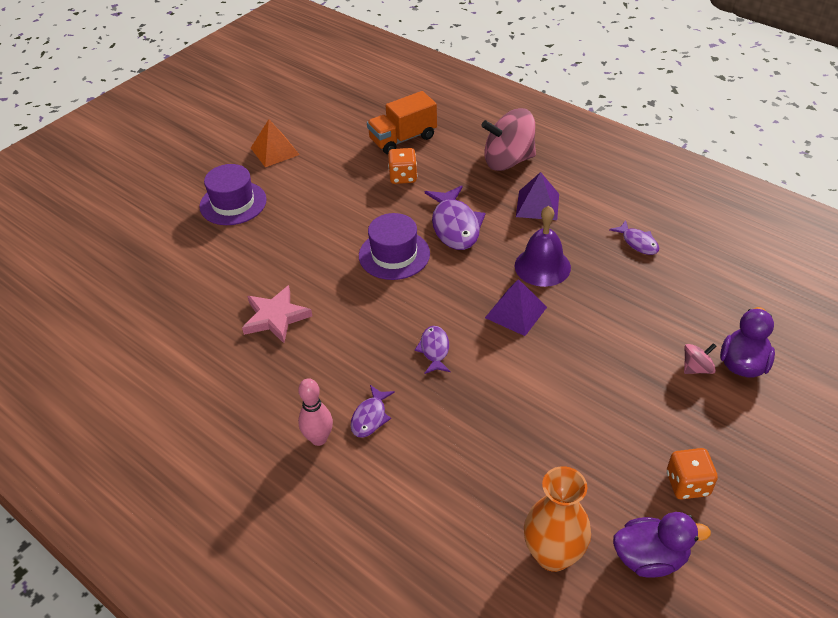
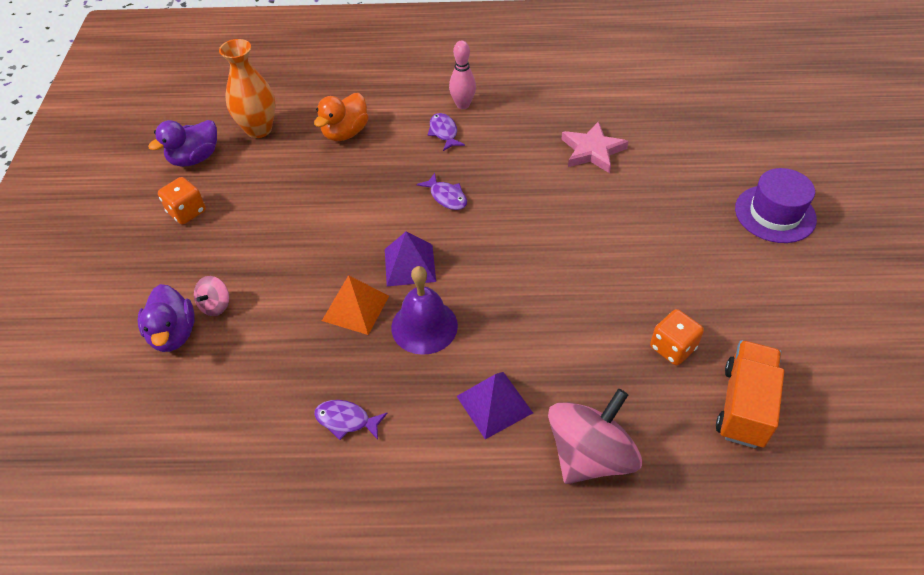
camera: 140 degrees right, 5 degrees up
orange pyramid [251,119,300,167] -> orange pyramid moved to [322,275,389,335]
purple hat [359,213,430,280] -> none
purple fish [425,185,486,250] -> none
none -> orange duck [314,93,369,141]

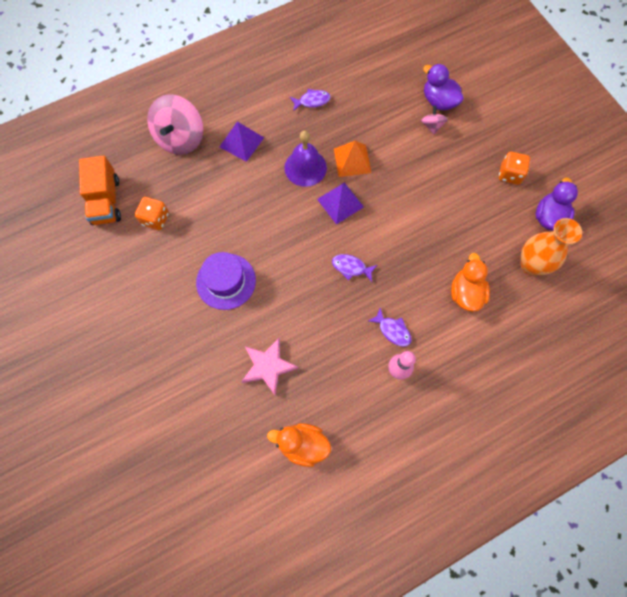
camera: 150 degrees right, 20 degrees up
purple hat [735,168,817,243] -> purple hat moved to [196,252,256,310]
none -> orange duck [267,423,331,467]

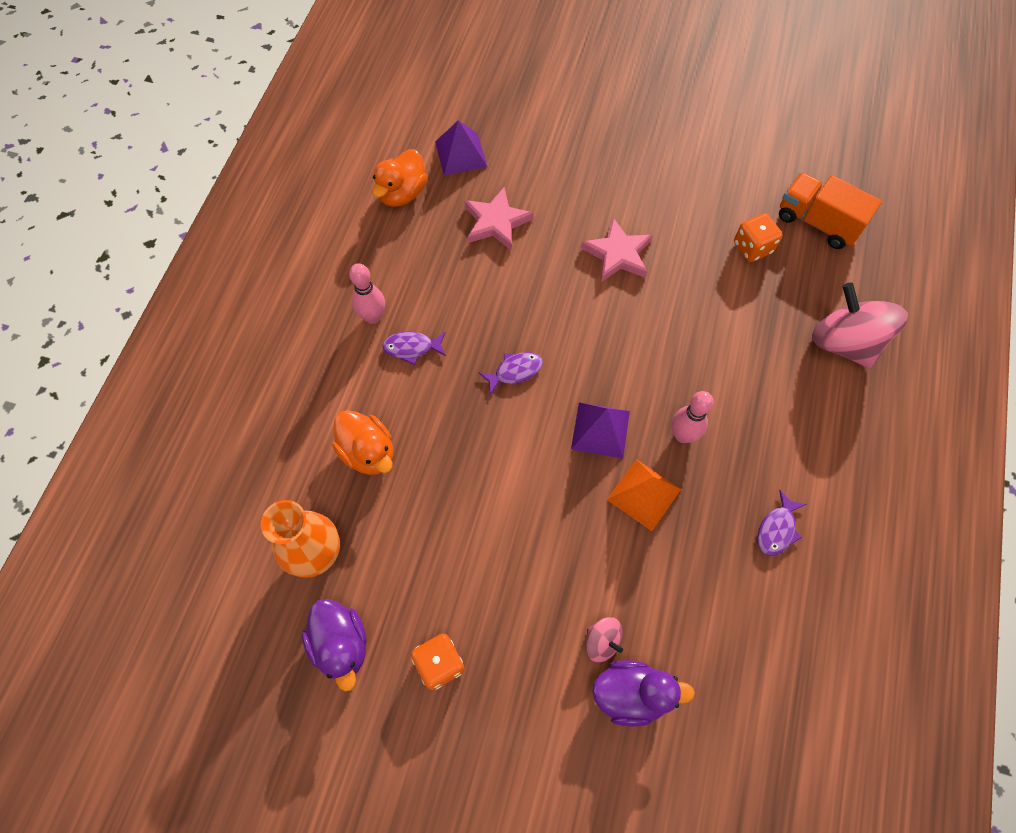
camera: 135 degrees right, 5 degrees down
purple hat [196,252,256,310] -> pink star [581,218,653,282]
purple pyramid [220,121,264,162] -> purple pyramid moved to [435,120,487,175]
orange duck [267,423,331,467] -> orange duck turned 150 degrees clockwise [372,149,427,207]
purple bell [284,131,327,187] -> pink bowling pin [671,391,714,443]

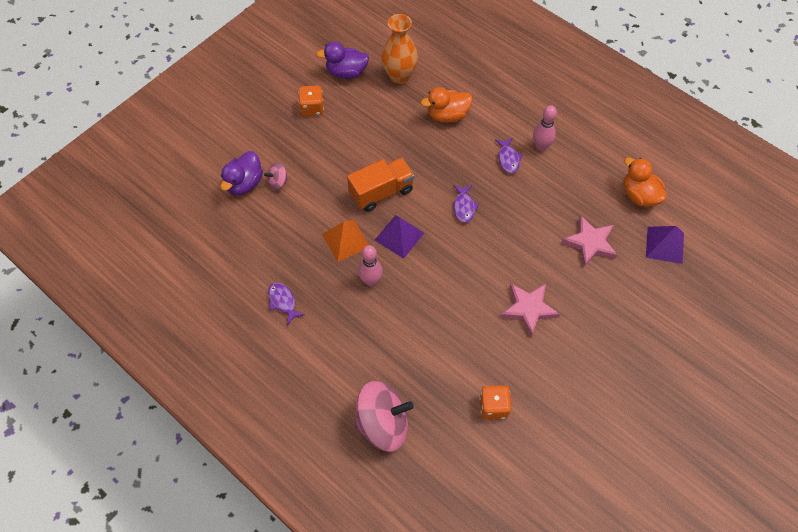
camera: 115 degrees right, 5 degrees down
purple fish [382,332,446,365] -> purple fish turned 150 degrees clockwise [495,137,523,173]
orange truck [779,172,882,249] -> orange truck moved to [347,158,415,212]

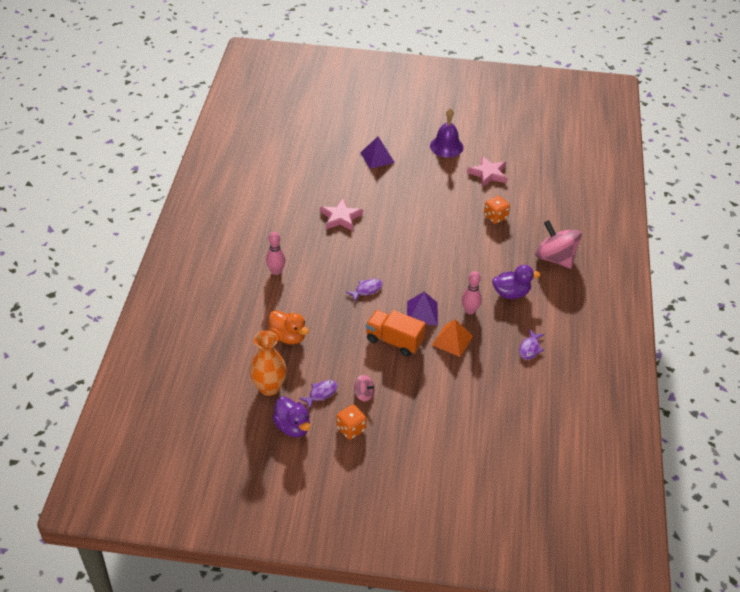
camera: 125 degrees left, 15 degrees down
purple duck [220,151,263,195] -> purple duck moved to [492,265,540,299]
pink spinning top [264,162,289,190] -> pink spinning top moved to [354,375,375,401]
purple fish [495,137,523,173] -> purple fish moved to [299,380,338,409]
pink star [500,283,560,336] -> pink star moved to [467,156,507,187]
orange duck [624,157,667,207] -> none
purple pyramid [646,226,684,264] -> purple pyramid moved to [360,136,395,169]
none -> purple bell [430,108,464,158]

